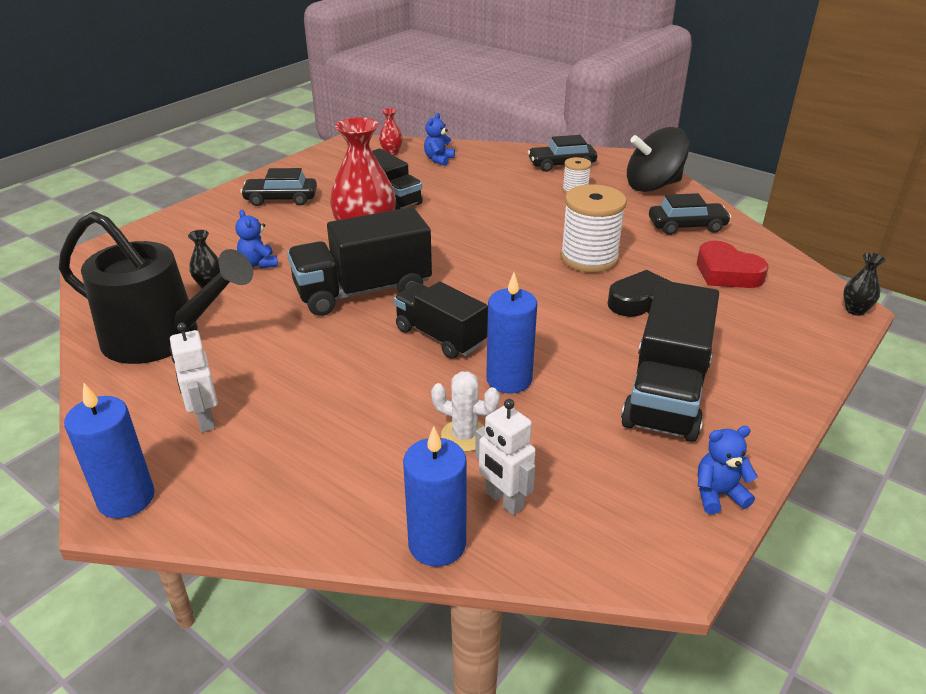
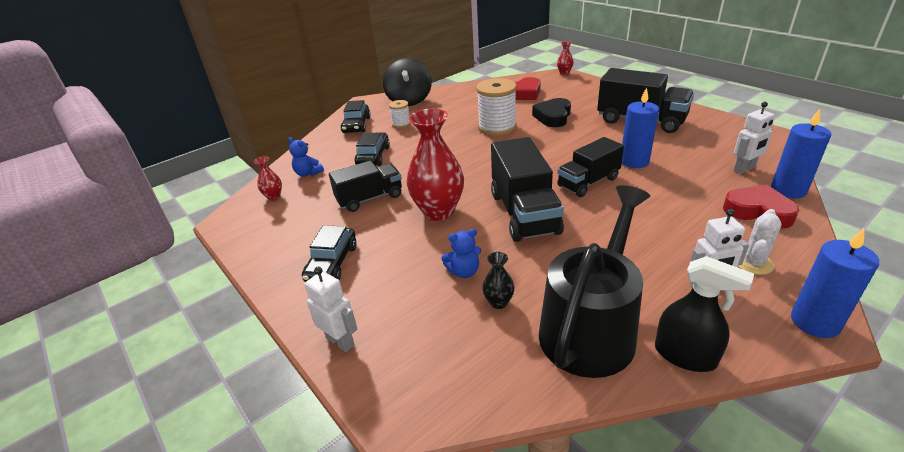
camera: 75 degrees left, 0 degrees up
white cactus [431,371,500,452] -> white cactus moved to [738,209,782,275]
black car [649,193,731,235] -> black car moved to [355,132,390,166]
blue teddy bear [698,426,758,514] -> none
black vase [843,253,886,316] -> red vase [557,41,574,75]
none -> white robot [305,267,357,352]
none -> black spray bottle [655,256,754,372]
none -> red heart [723,185,799,229]

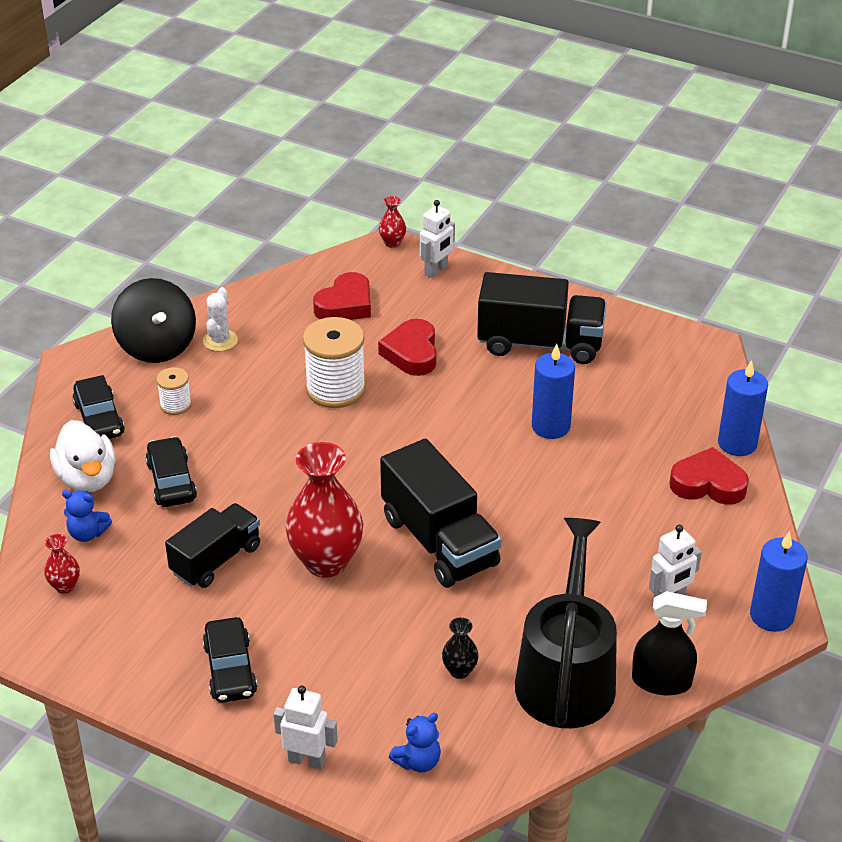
camera: 25 degrees left, 5 degrees up
blue teddy bear [441,229,481,278] -> blue teddy bear moved to [389,713,441,772]
black heart [532,98,571,127] -> red heart [378,319,437,376]
black truck [557,137,624,197] -> none
white robot [734,102,775,174] -> white robot moved to [420,200,455,278]
white cactus [738,209,782,275] -> white cactus moved to [203,287,238,351]
none -> white duck [50,420,116,492]

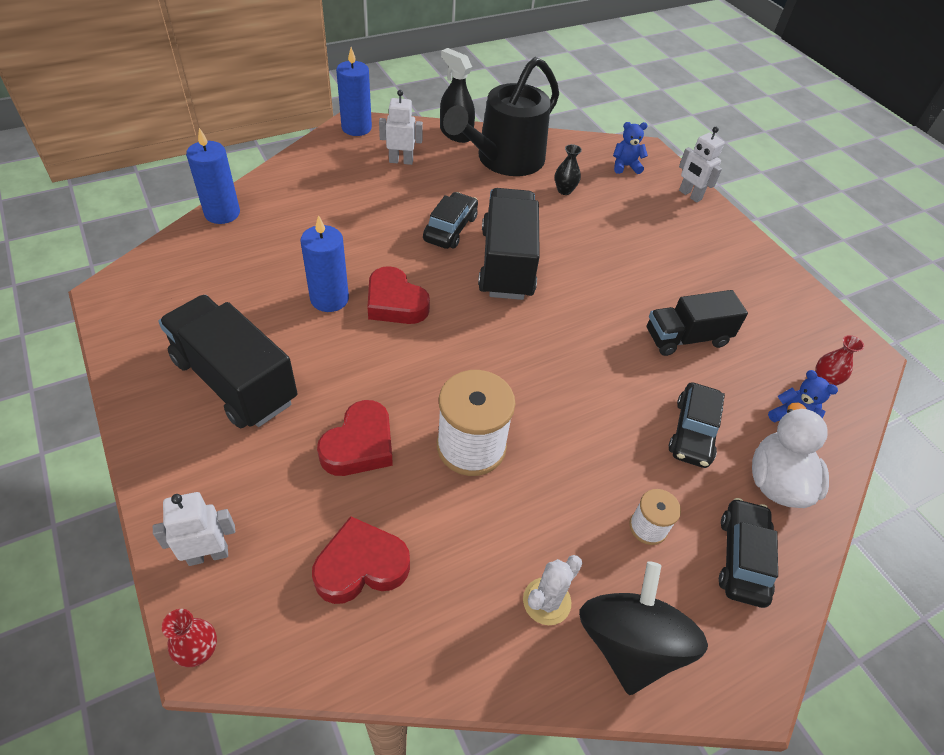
camera: 150 degrees left, 10 degrees up
black car [202,617,257,703] -> black car moved to [423,192,478,249]
red vase [285,442,363,578] -> none
red heart [669,447,749,505] -> red heart moved to [367,266,430,324]

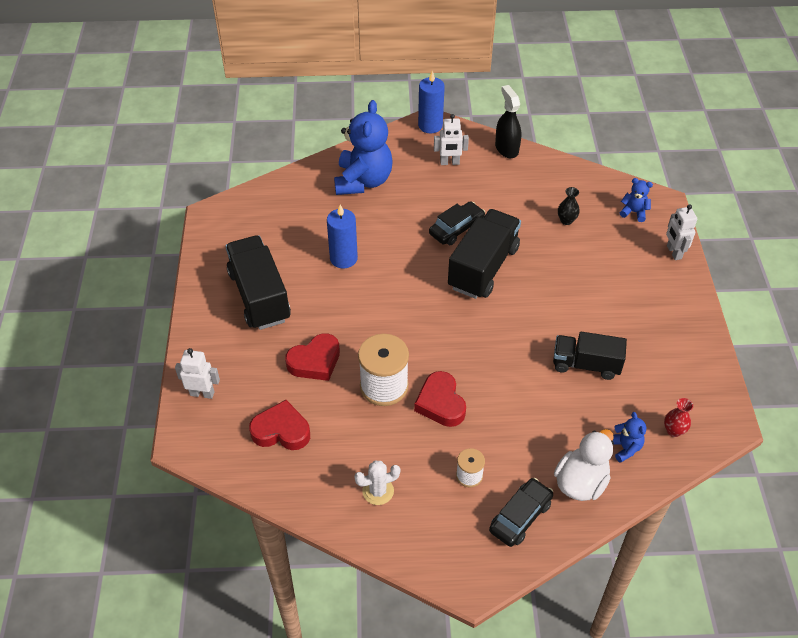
camera: 30 degrees right, 0 degrees up
red vase [162,609,217,667] -> none
blue candle [186,128,240,224] -> none
red heart [367,266,430,324] -> red heart moved to [414,371,466,427]
white robot [379,90,423,165] -> white robot turned 150 degrees clockwise [434,114,469,165]
black watering can [443,57,559,176] -> none
black spinning top [579,561,708,695] -> none
black car [669,382,725,468] -> none
none -> blue teddy bear [334,100,392,195]

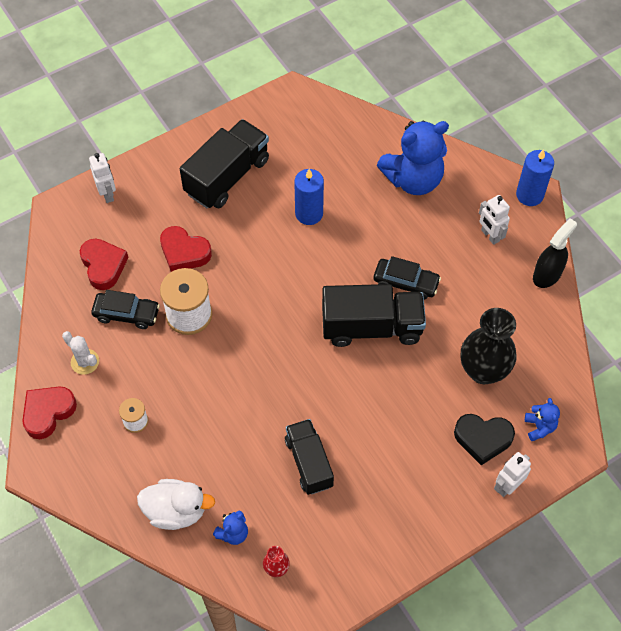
camera: 60 degrees right, 10 degrees up
red heart [414,371,466,427] -> red heart moved to [22,386,77,439]
black car [489,478,553,547] -> black car moved to [91,290,160,329]
black vase [558,187,580,225] -> black vase [461,308,517,384], size x2.23
none -> black heart [454,414,515,465]

